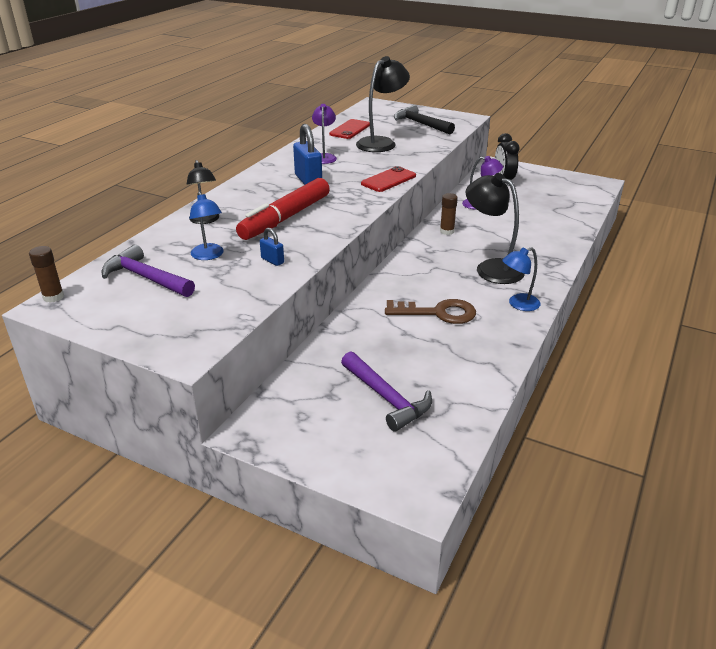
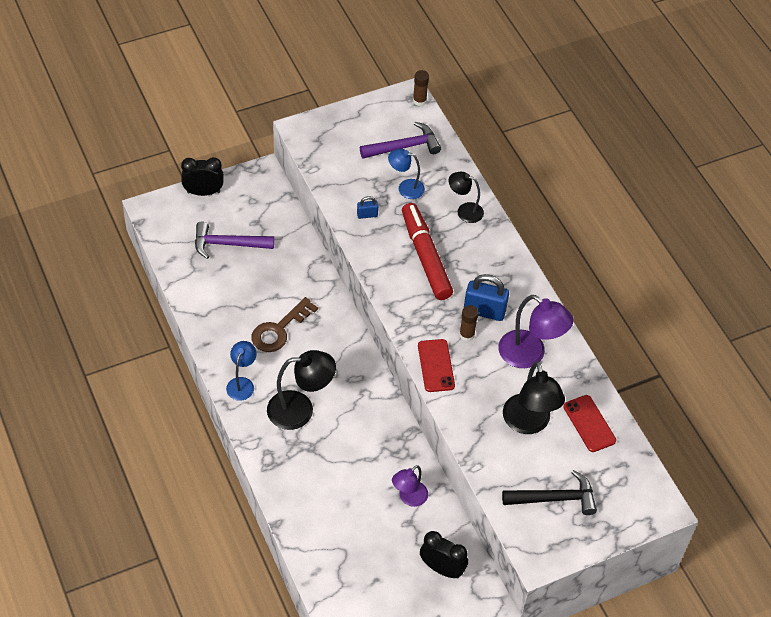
camera: 125 degrees right, 20 degrees up
purple lamp [312,104,337,164] -> purple lamp [498,295,574,368], size x1.65
brown glue stick [440,193,458,235] -> brown glue stick moved to [459,305,479,341]
none -> black clock [181,157,224,196]

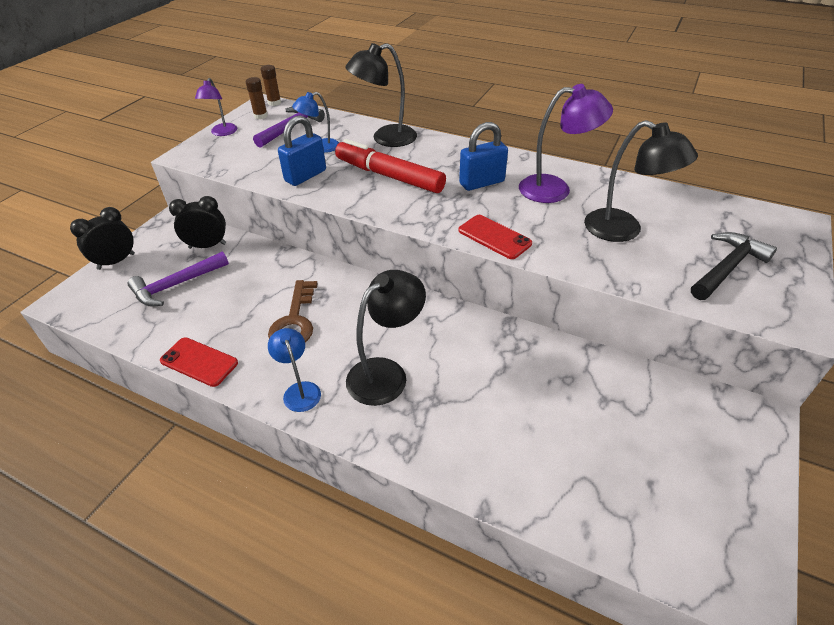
camera: 35 degrees left, 10 degrees down
blue padlock [357,196,378,219] -> blue padlock [278,116,326,186], size x1.95
purple lamp [392,465,428,507] -> purple lamp moved to [195,78,237,136]
black clock [420,531,468,578] -> black clock moved to [169,196,226,249]
black lamp [449,172,484,223] -> black lamp [345,43,417,147], size x1.65
brown glue stick [459,305,479,341] -> brown glue stick moved to [246,77,268,119]
red phone [563,395,616,452] -> red phone moved to [160,337,238,387]

